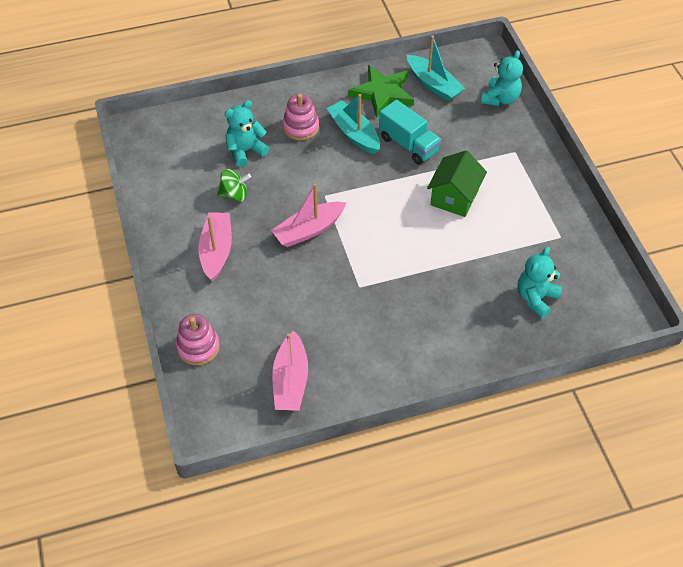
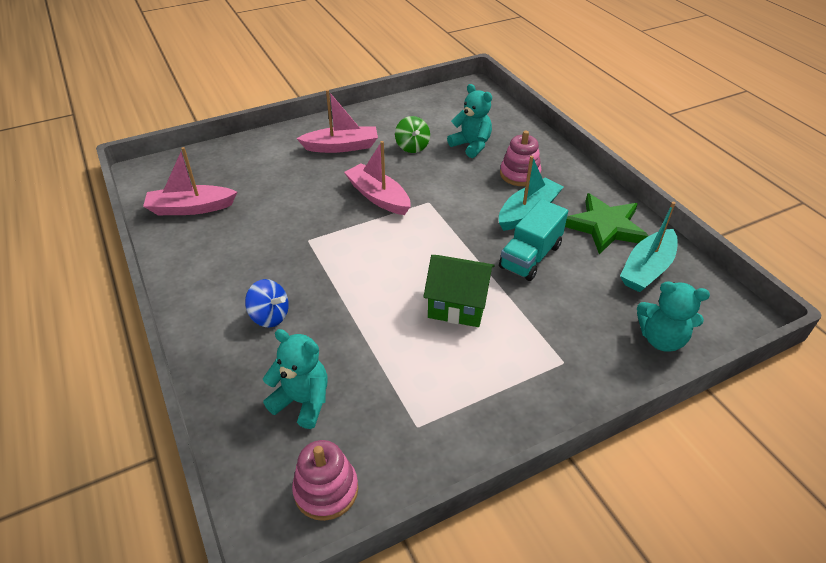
camera: 80 degrees right, 10 degrees down
pink stacking toy [176,314,220,365] -> pink stacking toy moved to [292,440,358,521]
none -> blue spinning top [245,279,289,328]

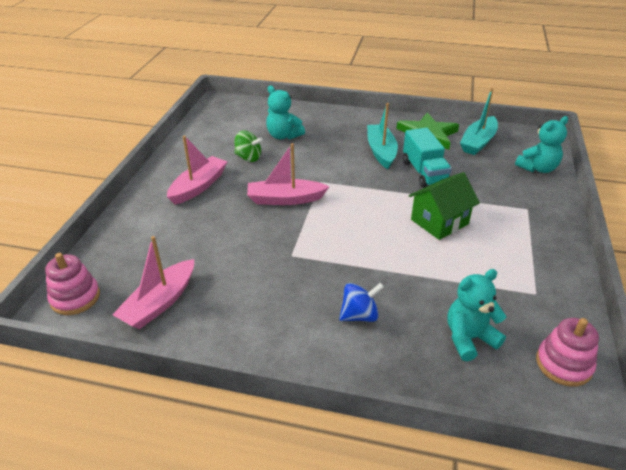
camera: 50 degrees left, 5 degrees down
turquoise teddy bear [447,84,492,158] -> turquoise teddy bear turned 135 degrees counterclockwise [266,86,305,140]
pink stacking toy [500,131,541,186] -> pink stacking toy moved to [45,253,100,315]
turquoise boat [620,202,678,292] -> turquoise boat turned 45 degrees clockwise [460,88,498,155]

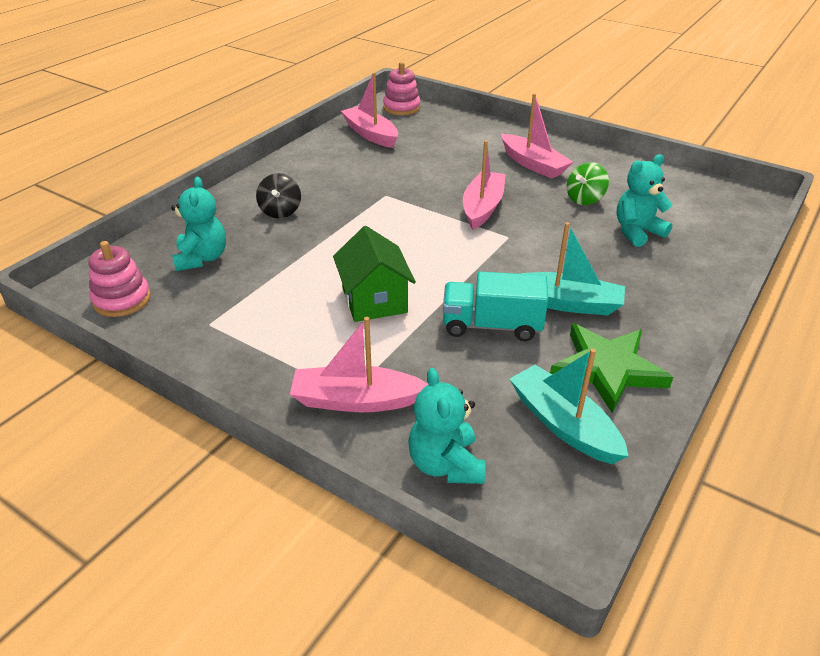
camera: 110 degrees right, 0 degrees up
blue spinning top [339,283,384,322] -> black spinning top [256,173,301,218]
none -> pink boat [290,317,429,412]

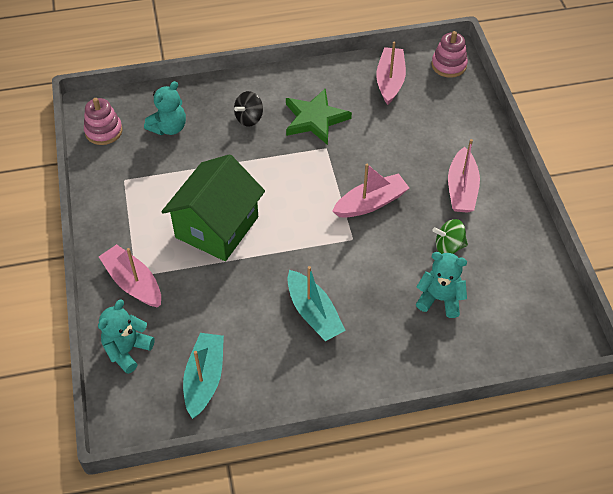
camera: 45 degrees right, 15 degrees up
green house [333,226,416,322] -> green house [161,154,265,261], size x1.52
turquoise truck [443,271,548,341] -> none
green star [550,324,673,413] -> green star moved to [286,88,352,145]

